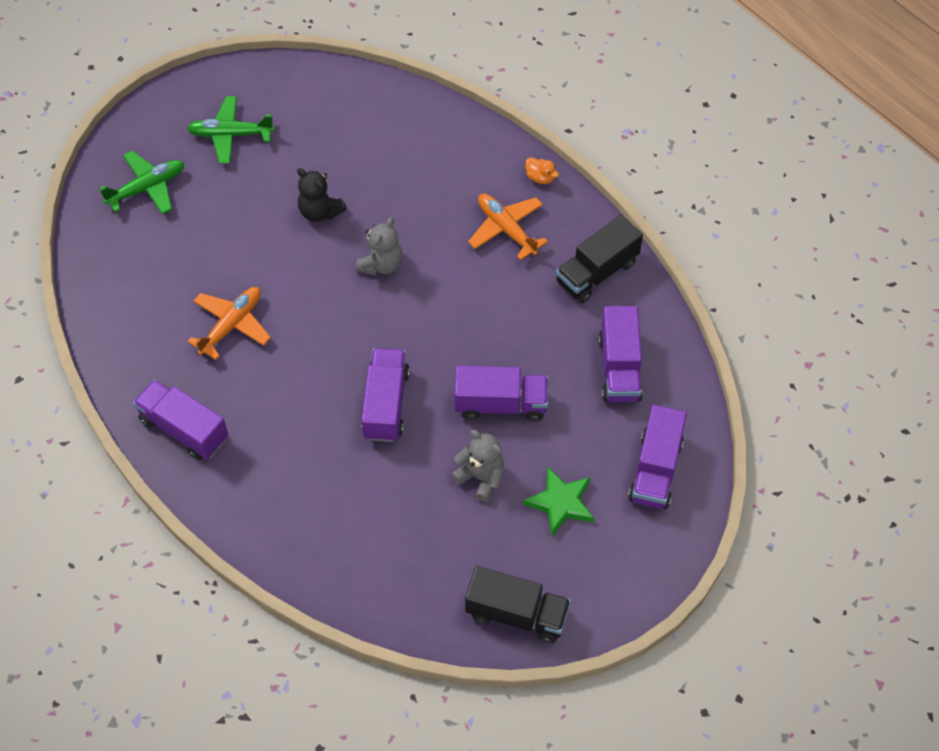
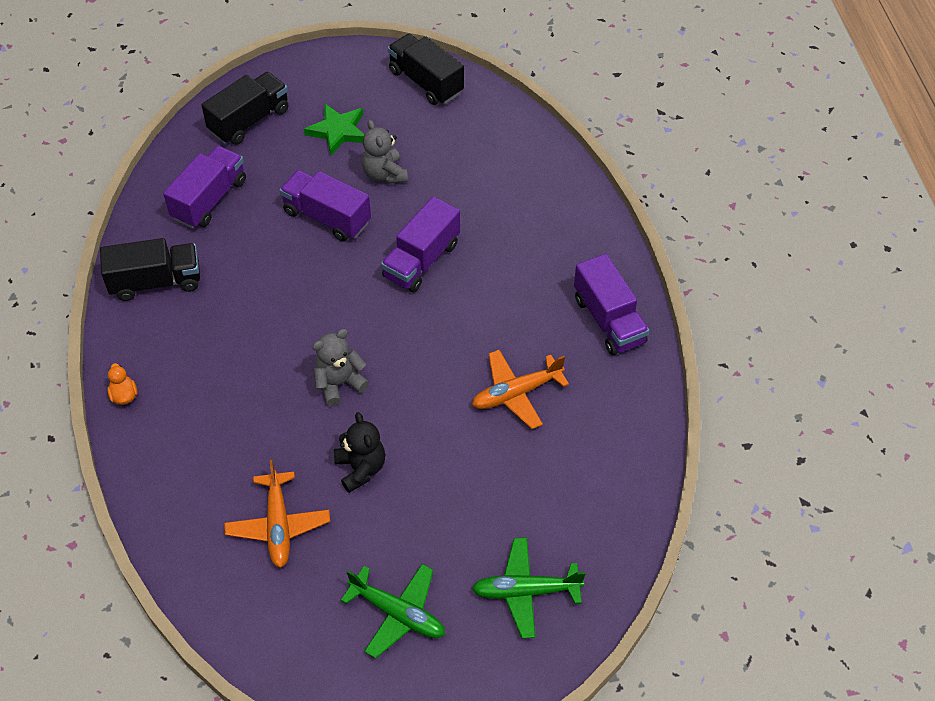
camera: 150 degrees left, 5 degrees down
orange plane [468,193,548,260] -> orange plane moved to [224,460,330,568]
purple truck [628,405,687,509] -> black truck [201,72,289,145]

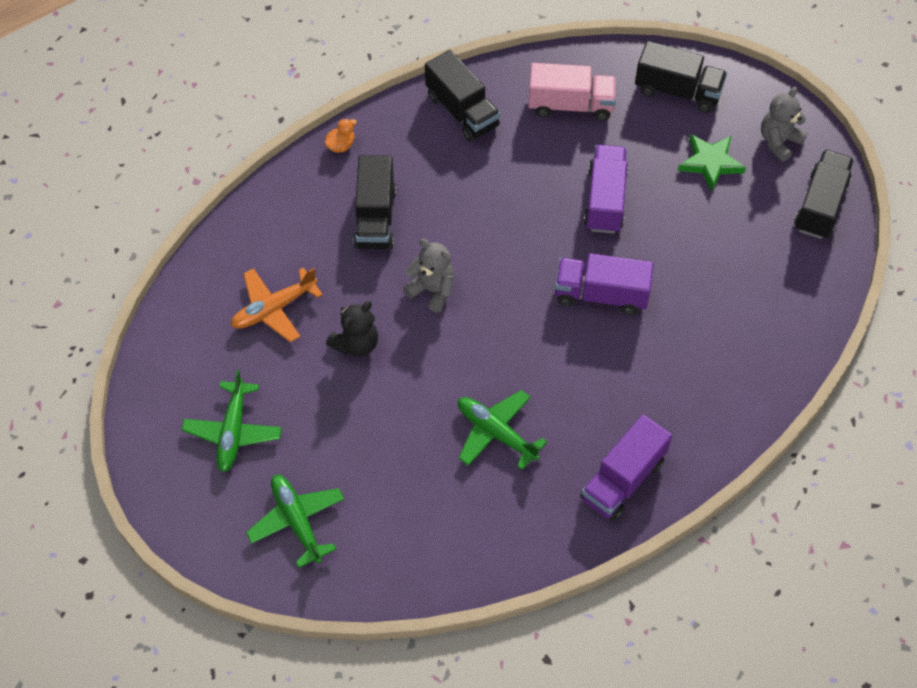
camera: 65 degrees right, 5 degrees up
purple truck [163,146,246,229] -> pink truck [528,63,617,121]
grey teddy bear [362,120,408,184] -> grey teddy bear moved to [761,87,808,162]
orange plane [472,350,569,429] -> green plane [458,390,547,470]
none -> black truck [353,155,396,250]

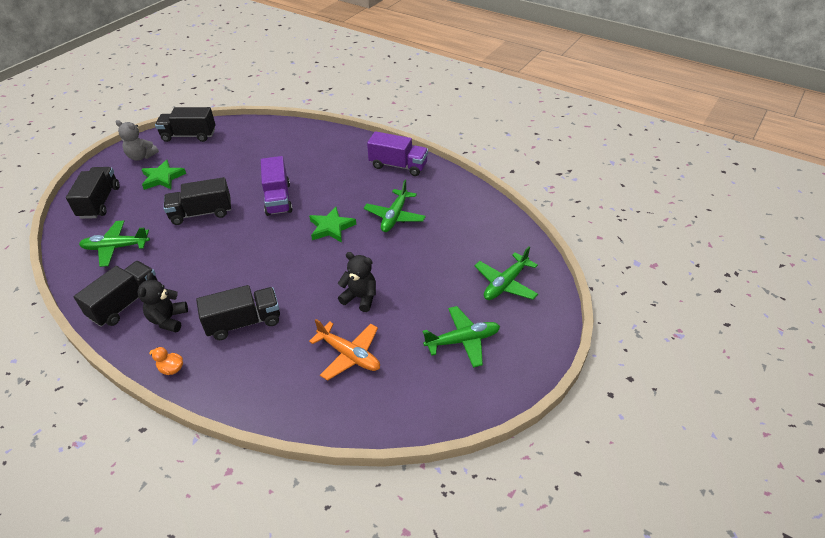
camera: 110 degrees left, 15 degrees down
grey teddy bear [403,239,454,313] -> none
pink truck [528,63,617,121] -> green plane [79,221,150,267]
purple truck [584,145,628,234] -> black truck [164,177,231,225]
none -> black teddy bear [137,272,188,332]
none -> green star [309,207,356,243]

